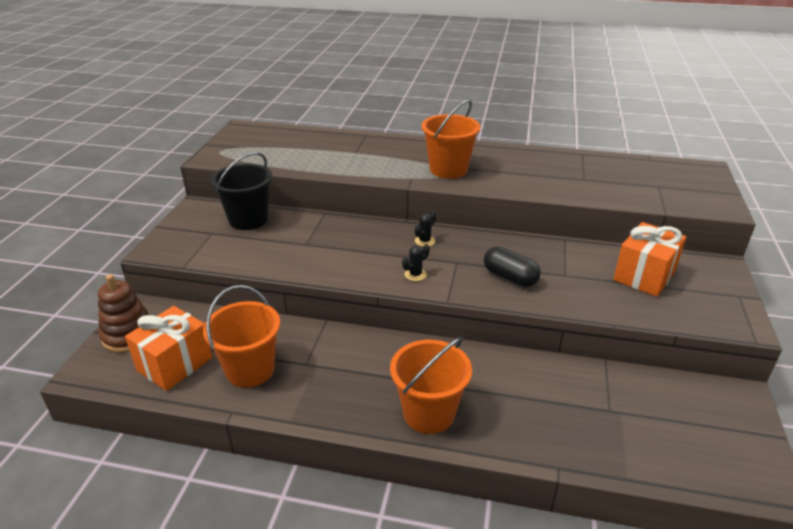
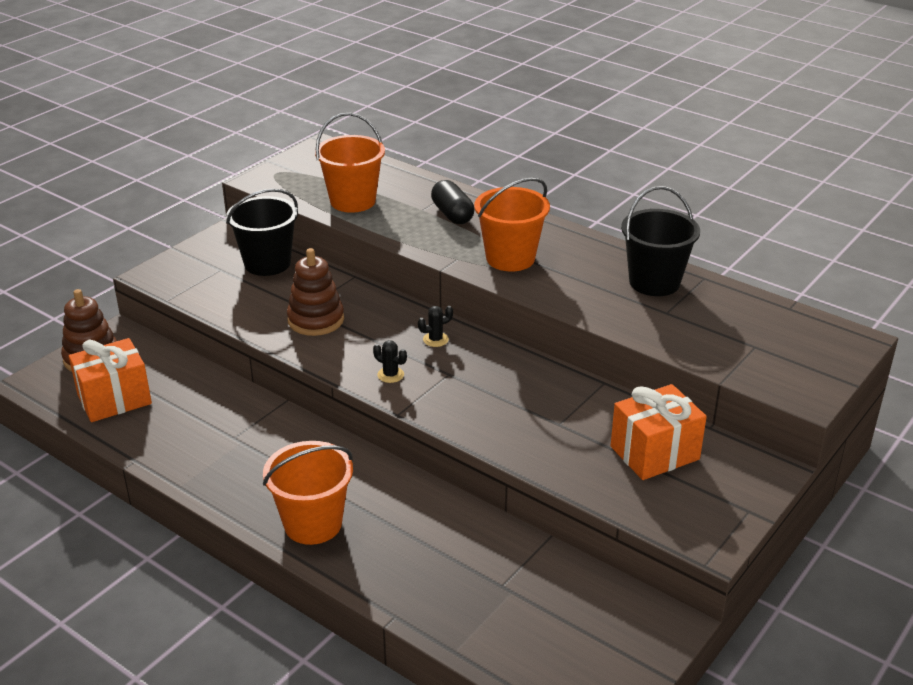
camera: 25 degrees right, 0 degrees up
orange bucket [203,285,280,388] -> orange bucket moved to [315,113,385,213]
black cactus [402,244,430,281] -> black cactus turned 45 degrees clockwise [373,340,407,383]
black capsule [484,247,541,287] -> black capsule moved to [431,180,474,224]
none -> brown stacking toy [287,248,344,336]
none -> black bucket [621,186,700,296]

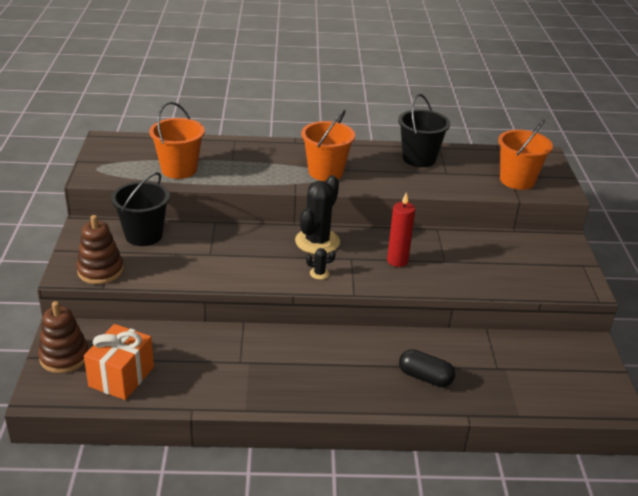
camera: 40 degrees left, 0 degrees up
orange bucket [263,441,353,545] -> orange bucket moved to [498,120,553,190]
brown stacking toy [287,248,344,336] -> brown stacking toy moved to [77,215,124,284]
black cactus [418,306,453,347] -> black cactus [295,175,340,254], size x2.40
black capsule [431,180,474,224] -> black capsule moved to [399,349,455,387]
orange gift [611,384,707,480] -> none
none -> red candle [387,193,415,267]

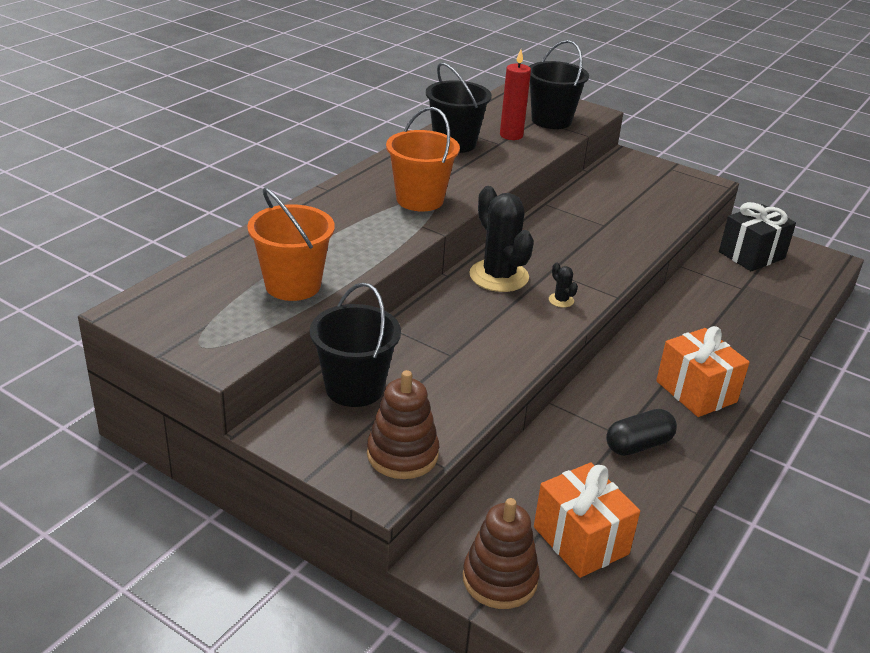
camera: 55 degrees left, 0 degrees up
black cactus [306,248,335,280] -> black cactus turned 60 degrees counterclockwise [549,262,578,307]
red candle [387,193,415,267] -> red candle moved to [500,49,531,140]
black capsule [399,349,455,387] -> black capsule moved to [606,409,677,456]
orange bucket [498,120,553,190] -> black bucket [529,40,589,129]
none -> orange gift [656,326,750,417]
none -> black gift [719,202,796,271]

